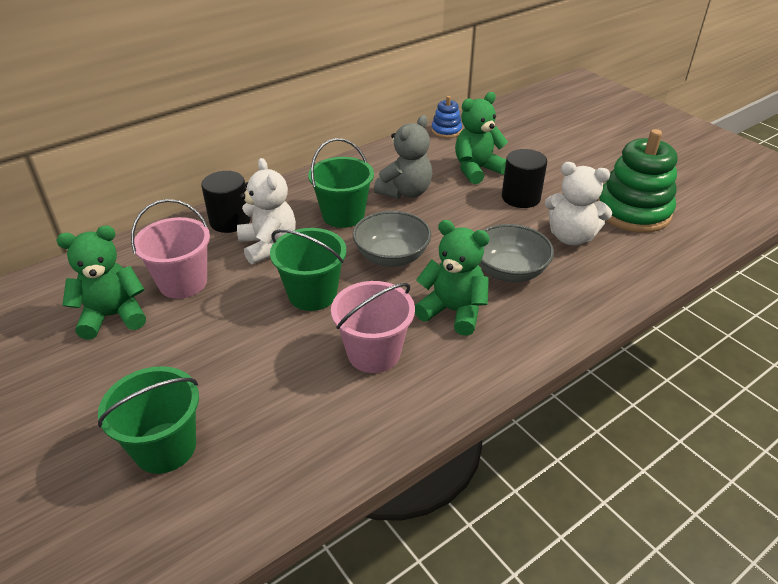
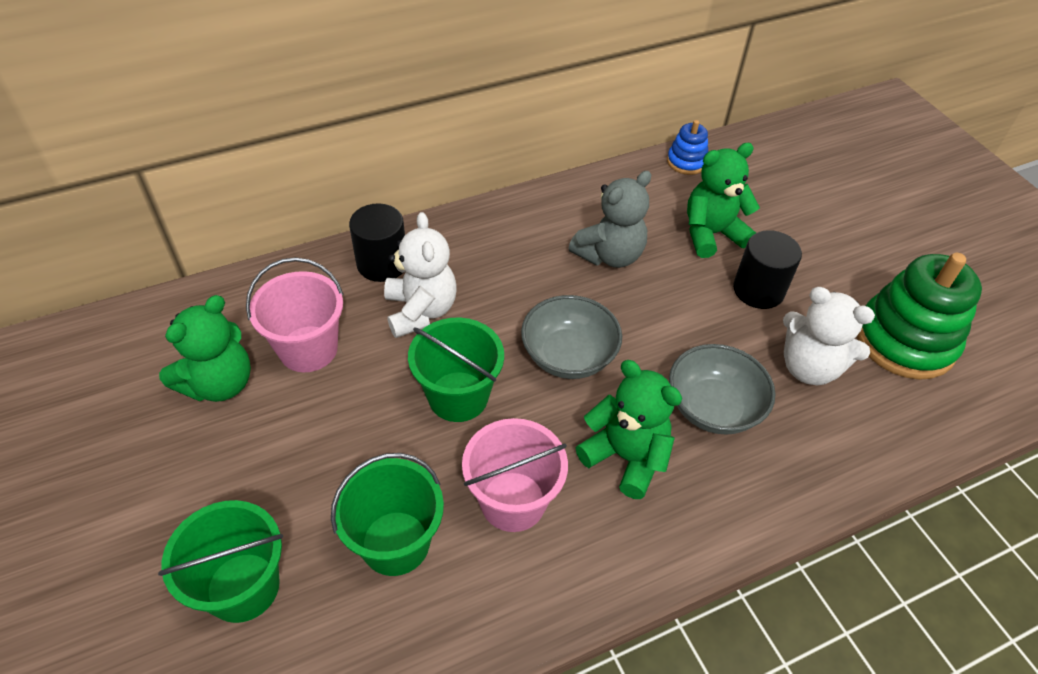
camera: 10 degrees right, 10 degrees up
green teddy bear [57,226,146,340] -> green teddy bear turned 135 degrees clockwise [159,295,251,402]
green bucket [308,138,374,228] -> green bucket moved to [331,453,444,576]

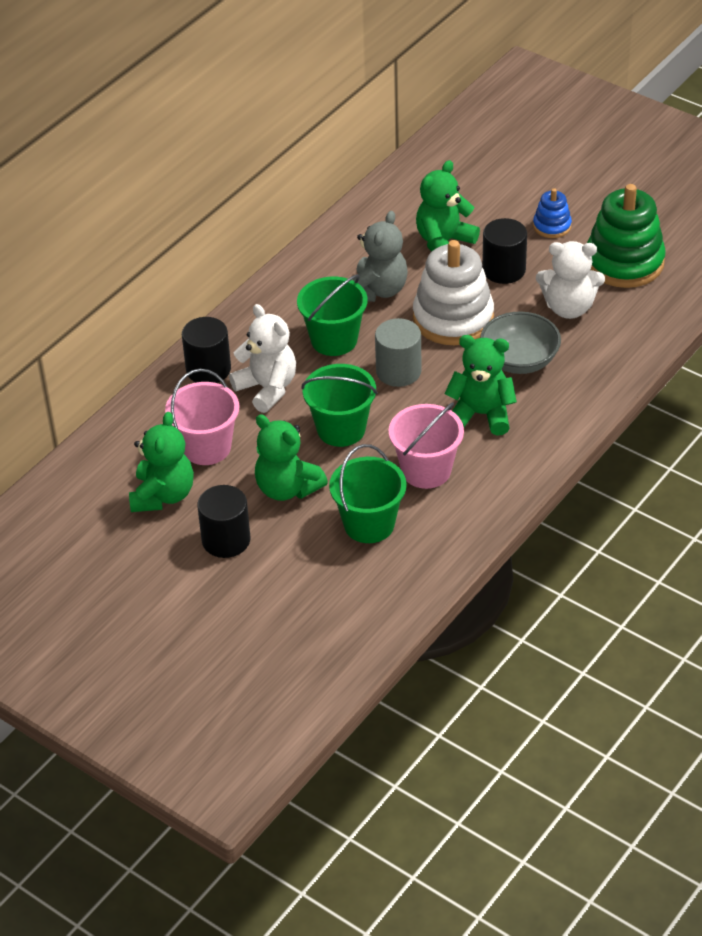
camera: 25 degrees left, 5 degrees down
green bucket [158,500,283,623] -> green bucket moved to [297,274,368,356]
grey bowl [521,295,622,379] -> grey cylinder [375,318,421,387]
blue stacking toy [667,120,708,175] -> blue stacking toy moved to [533,188,572,238]
none -> black cylinder [197,485,250,558]
none -> green teddy bear [255,414,328,501]
none -> white stacking toy [413,240,494,345]

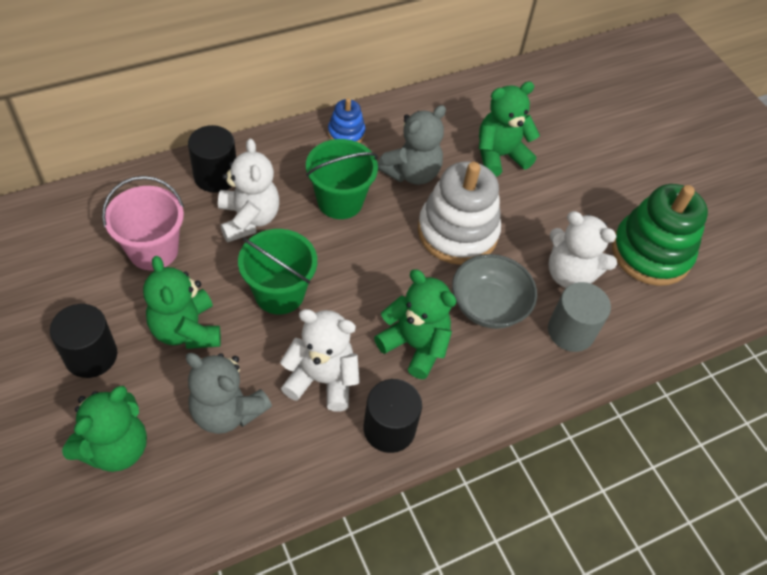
camera: 20 degrees right, 10 degrees up
green teddy bear [129,412,194,512] -> green teddy bear moved to [62,386,147,472]
green bucket [329,444,407,543] -> grey teddy bear [186,353,272,434]
grey cylinder [375,318,421,387] -> grey cylinder moved to [548,282,611,352]
pink bucket [389,402,464,489] -> white teddy bear [280,309,360,411]
black cylinder [482,218,527,284] -> black cylinder moved to [364,379,422,453]
blue stacking toy [533,188,572,238] -> blue stacking toy moved to [328,98,366,143]

